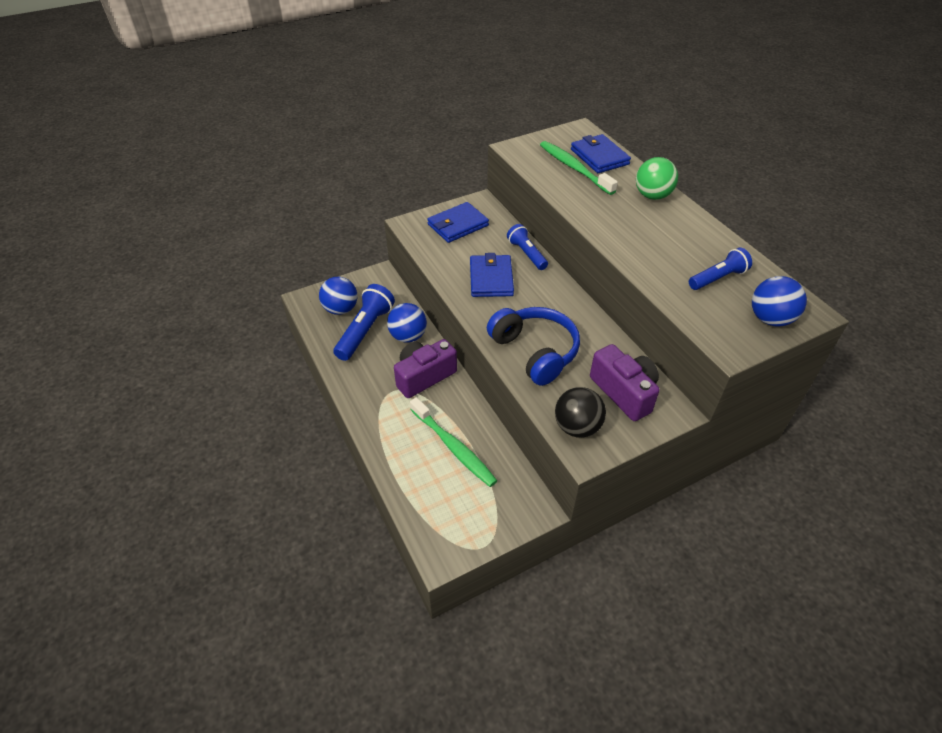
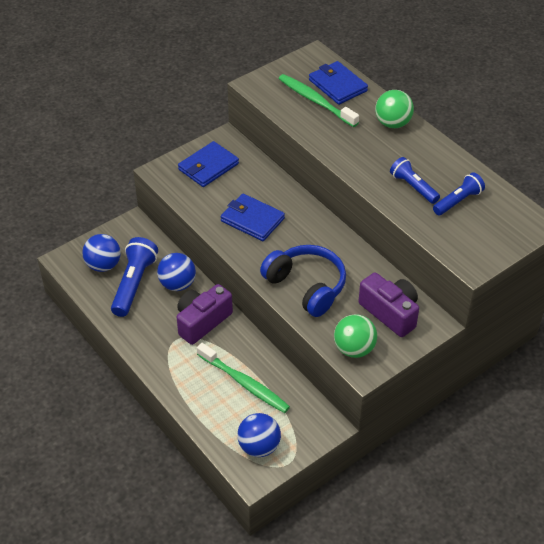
camera: 10 degrees left, 0 degrees up
blue wallet [470,253,514,297] -> blue wallet turned 45 degrees counterclockwise [221,194,285,241]
blue flashlight [507,224,548,270] -> blue flashlight moved to [390,157,440,204]
black ball [555,387,606,438] -> green ball [334,314,377,358]
blue ball [752,276,807,327] -> blue ball moved to [237,413,281,457]

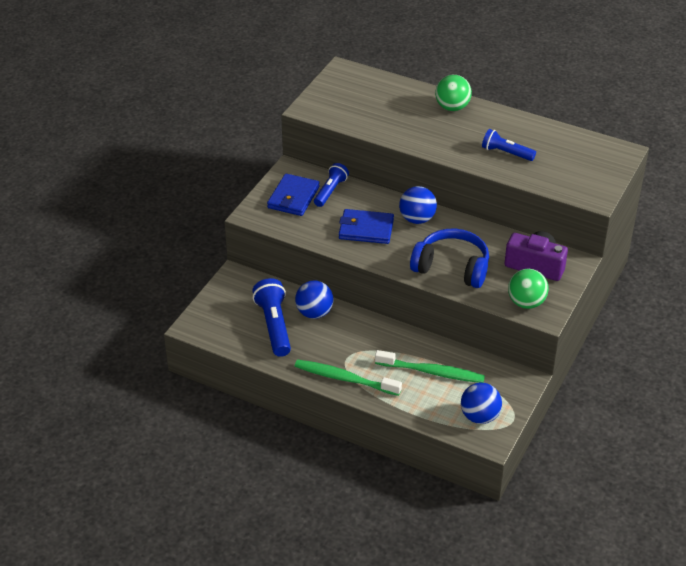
camera: 25 degrees left, 5 degrees down
blue ball [82,234,121,272] -> blue ball moved to [399,186,437,224]
purple camera [177,284,233,345] -> none
green toothbrush [279,74,359,127] -> green toothbrush moved to [295,360,402,396]
blue wallet [309,61,368,105] -> none
blue flashlight [433,172,485,215] -> blue flashlight moved to [314,163,349,207]

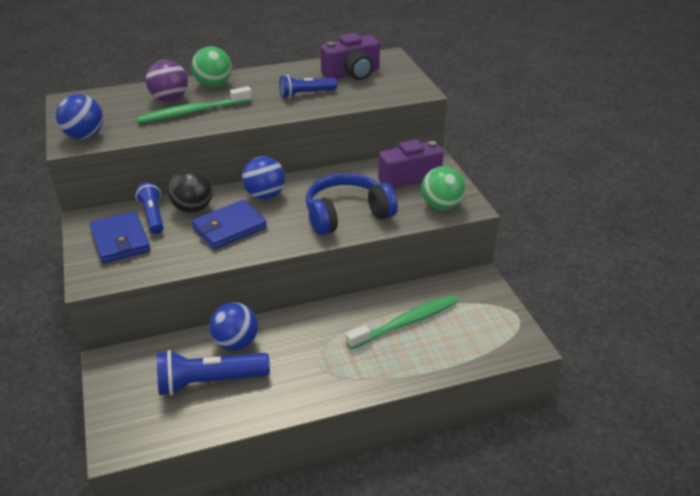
camera: 45 degrees left, 5 degrees down
blue flashlight [253,278,291,357] -> blue flashlight turned 45 degrees counterclockwise [157,350,270,396]
green toothbrush [295,360,402,396] -> green toothbrush moved to [136,86,252,124]
blue ball [461,383,502,424] -> blue ball moved to [56,94,103,139]
none -> purple ball [146,60,188,102]
none -> black ball [168,169,213,213]
none -> purple camera [320,33,380,80]

